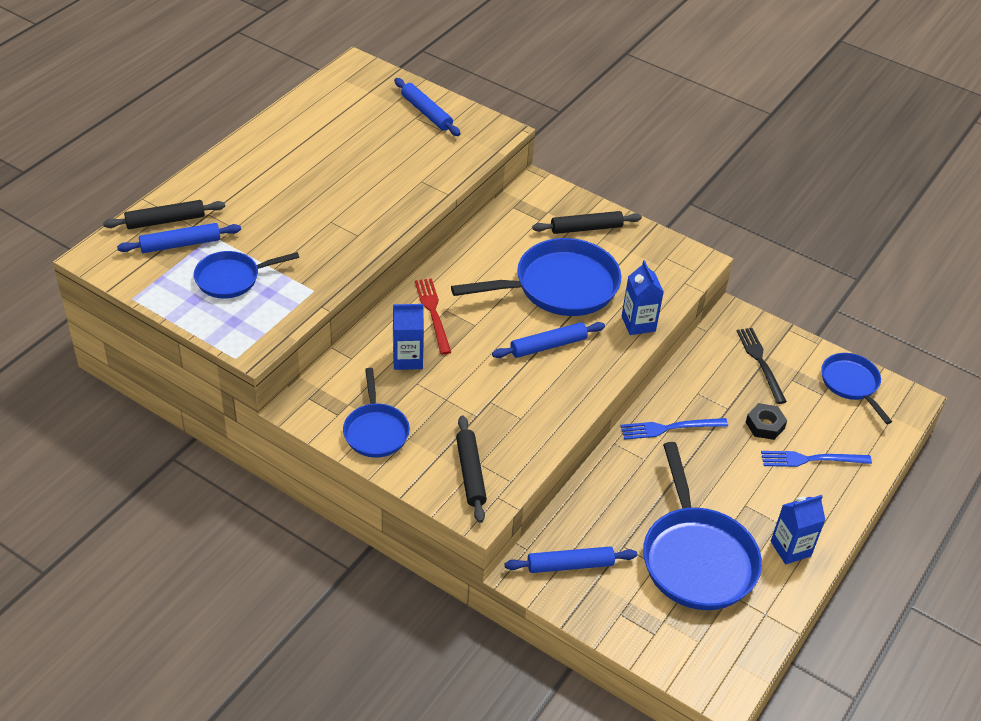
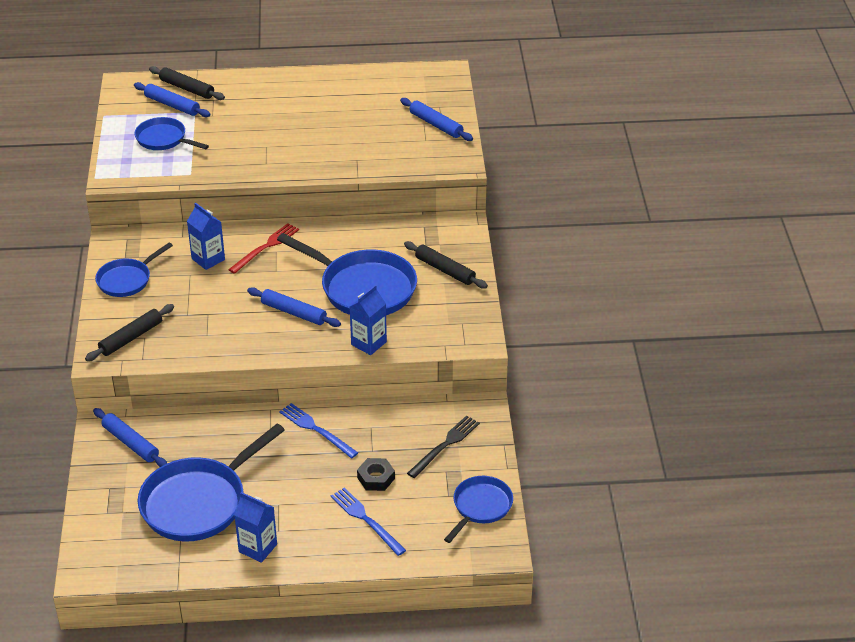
camera: 55 degrees right, 5 degrees down
blue rolling pin [394,78,461,136] -> blue rolling pin turned 60 degrees counterclockwise [400,98,473,141]

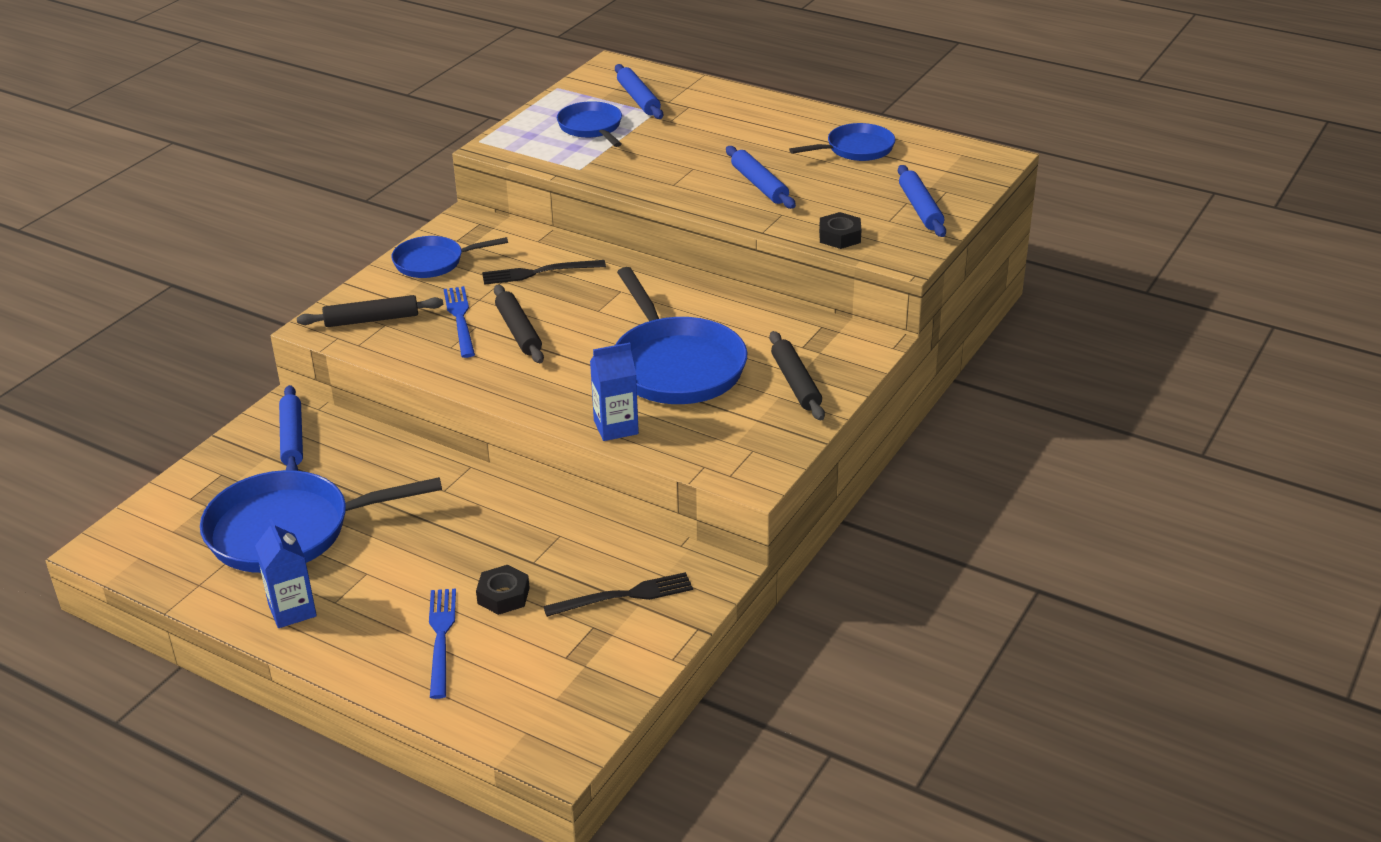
camera: 35 degrees right, 5 degrees down
black rolling pin [149,66,225,100] -> black rolling pin moved to [494,285,544,363]
blue carton [187,203,225,270] -> black fork [482,260,606,285]
red fork [228,223,299,274] -> none
blue rolling pin [247,287,341,327] -> blue rolling pin moved to [726,146,796,209]
blue fork [279,403,358,458] -> blue fork moved to [443,286,475,358]
blue pan [444,476,513,543] -> blue pan moved to [789,123,895,161]
none -> black nut [819,212,861,249]

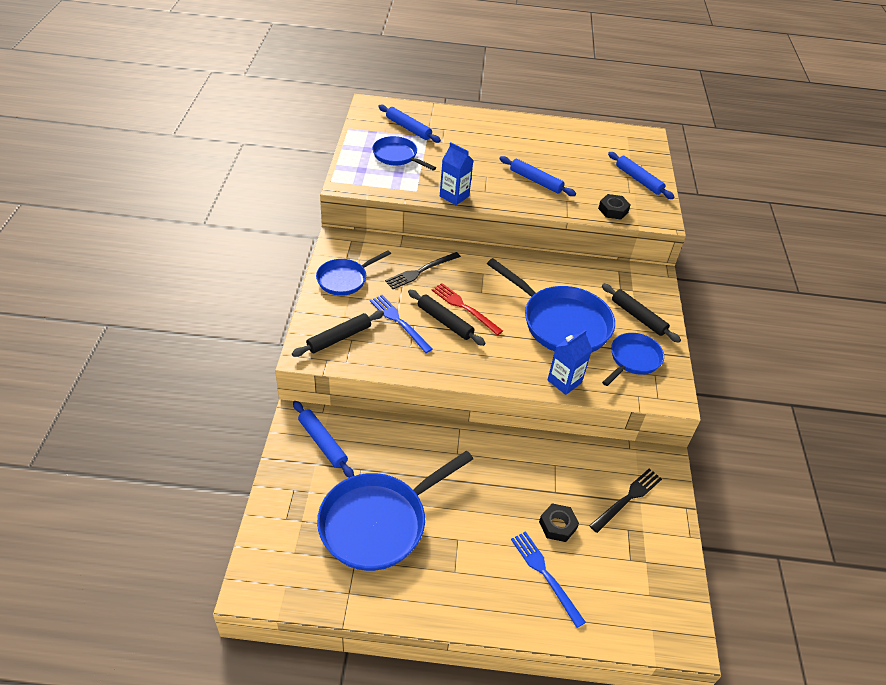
camera: 30 degrees left, 10 degrees up
blue carton [255,519,317,628] -> blue carton moved to [440,142,473,205]
blue pan [789,123,895,161] -> blue pan moved to [602,333,664,386]
none -> red fork [432,283,503,335]

